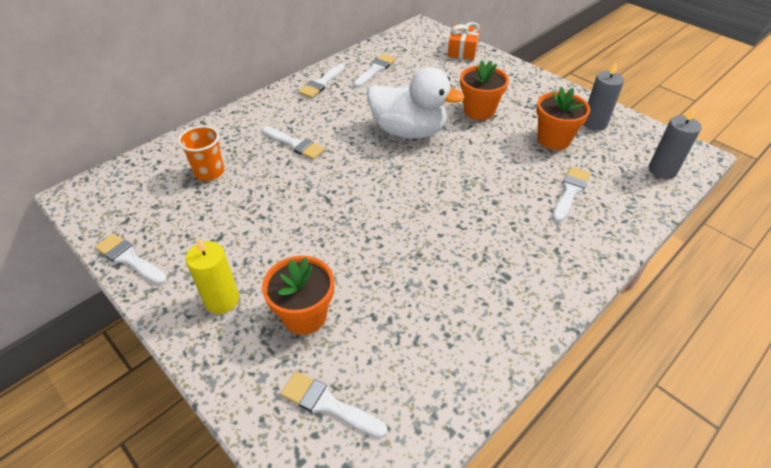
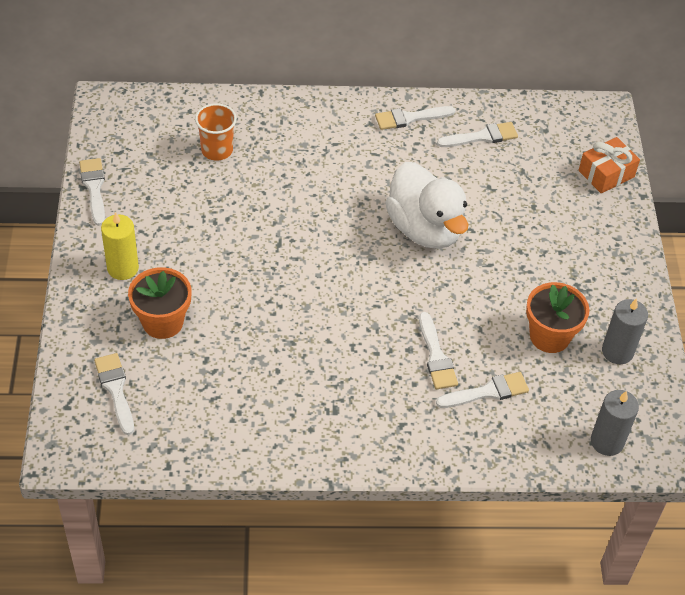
camera: 40 degrees right, 5 degrees up
white brush [262,126,325,160] -> white brush moved to [419,312,458,389]
orange flower pot [460,60,509,120] -> none

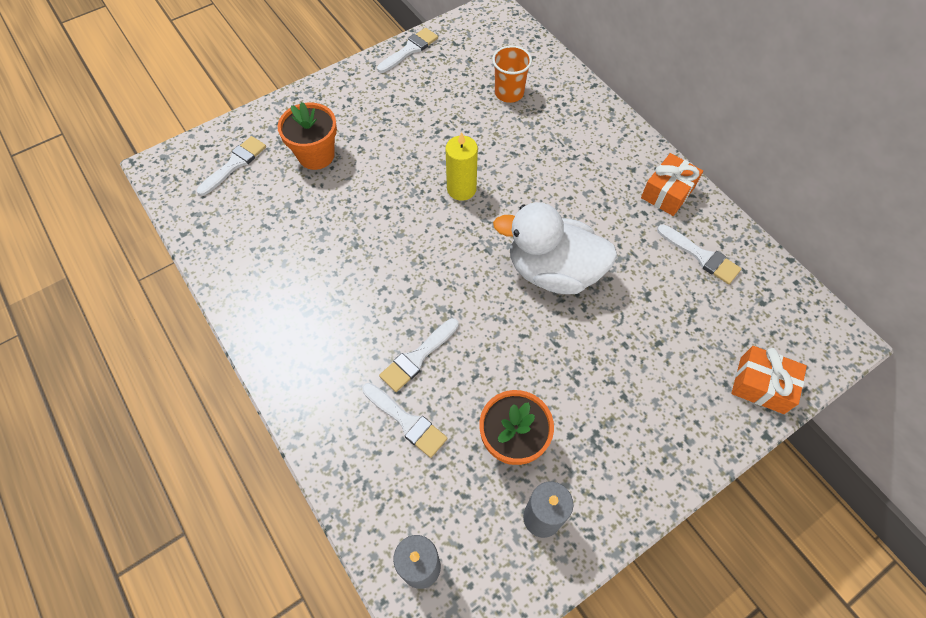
camera: 60 degrees right, 10 degrees up
yellow candle [101,212,139,280] -> yellow candle moved to [446,132,478,201]
white brush [375,106,455,130] -> orange gift [641,153,703,216]
white duck [385,162,469,249] -> white duck turned 75 degrees clockwise [493,202,618,294]

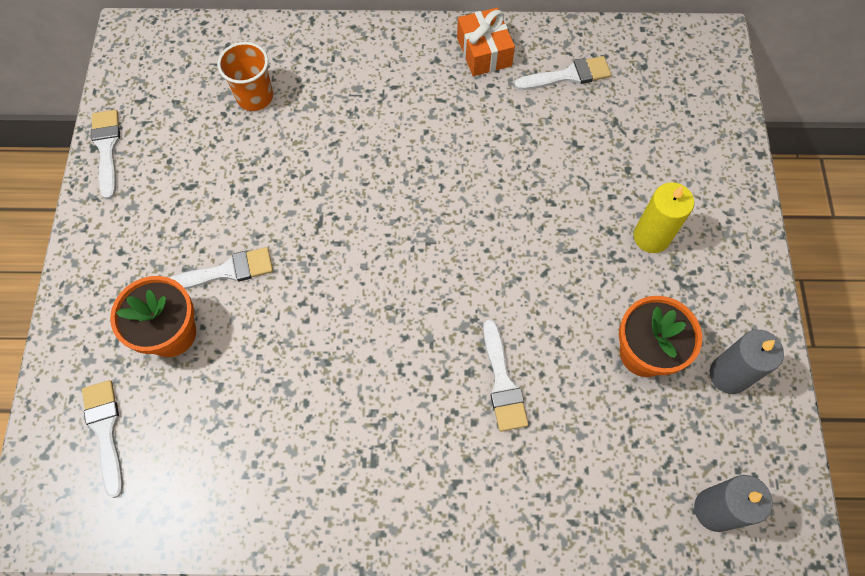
camera: 55 degrees left, 5 degrees up
white brush [362,383,448,458] -> white brush moved to [169,247,273,289]
yellow candle [446,132,478,201] -> yellow candle moved to [634,182,694,253]
white duck [493,202,618,294] -> none
orange gift [731,346,807,414] -> none

